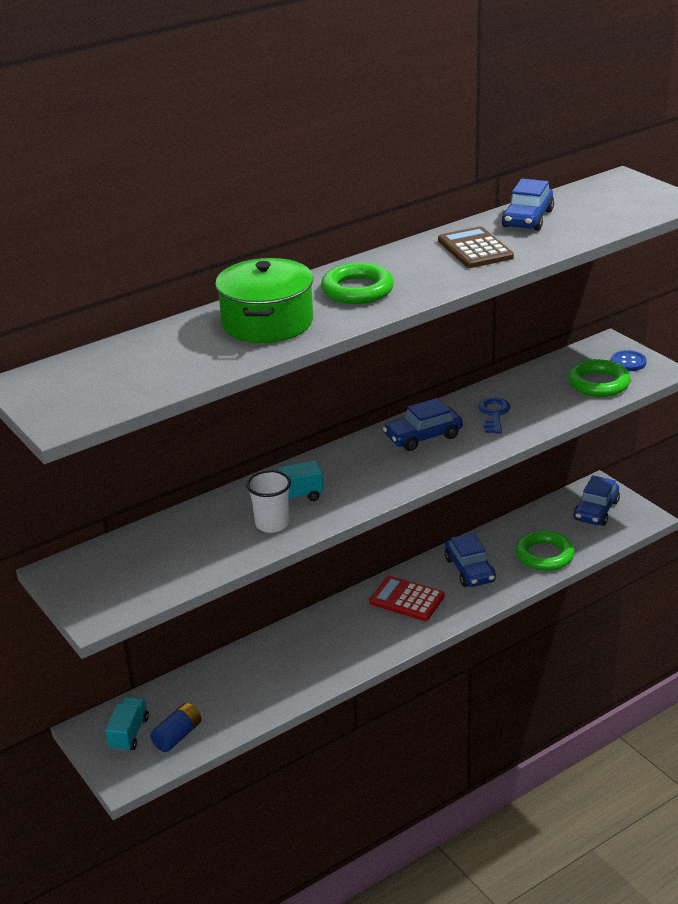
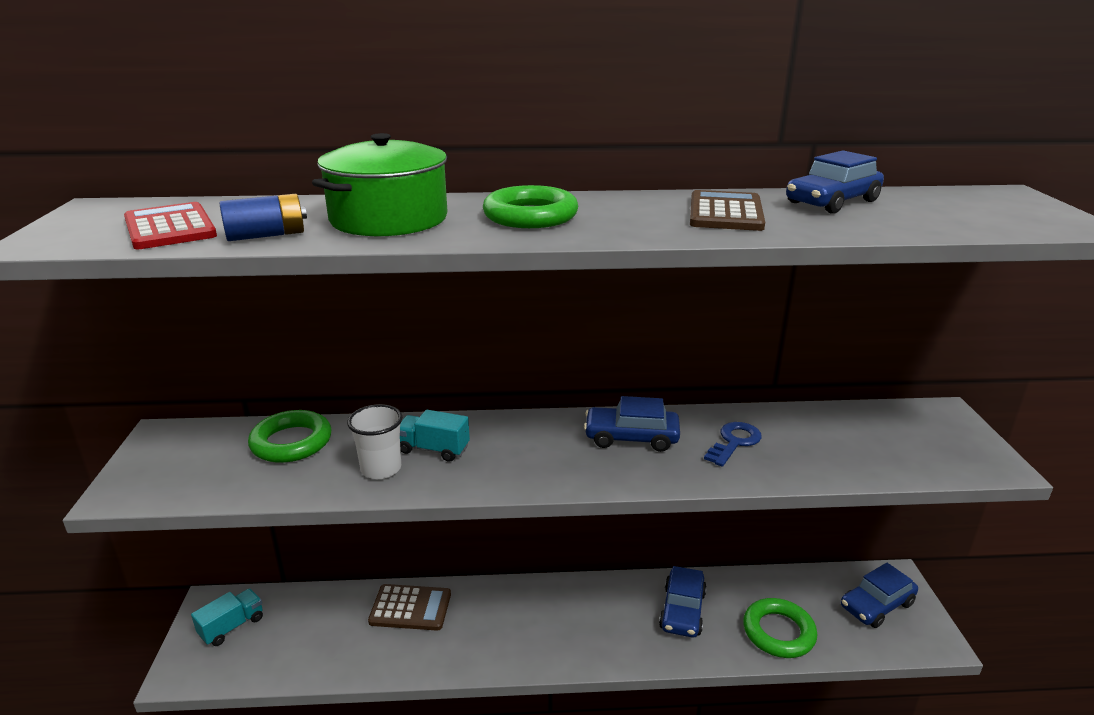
camera: 30 degrees right, 5 degrees down
blue battery [150,703,201,752] -> blue battery moved to [219,194,307,241]
red calculator [369,576,445,621] -> red calculator moved to [124,202,217,249]
green ring [568,359,631,397] -> green ring moved to [248,410,331,463]
blue button [611,350,647,371] -> none
none -> brown calculator [368,584,451,631]

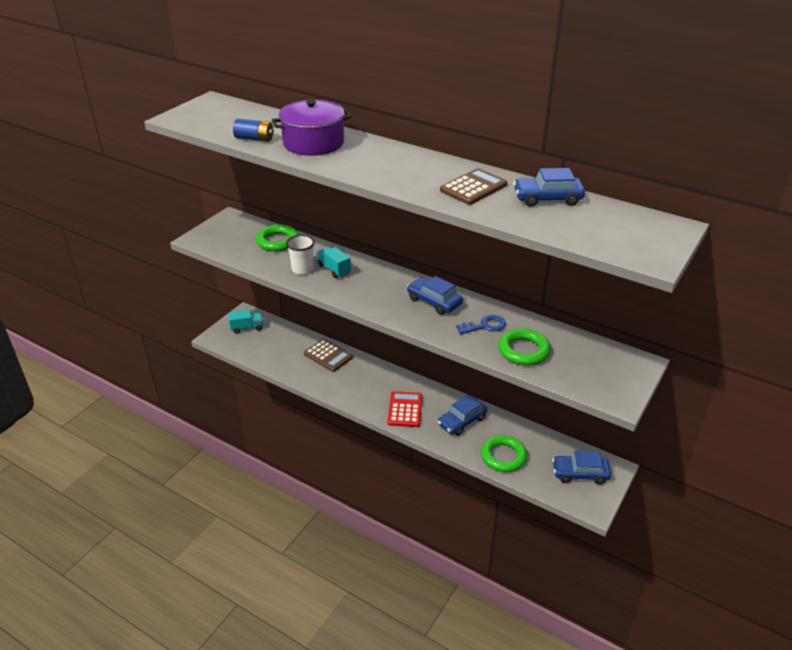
camera: 35 degrees right, 10 degrees up
red calculator [124,202,217,249] -> red calculator moved to [388,391,422,427]
green pot [312,133,448,237] -> purple pot [272,100,352,156]
green ring [483,185,578,228] -> green ring moved to [498,328,551,366]

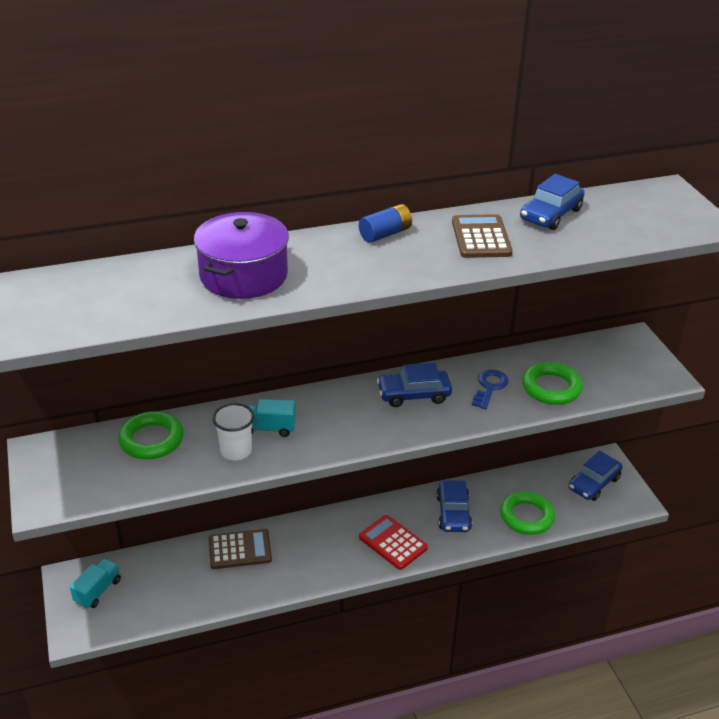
camera: 50 degrees left, 0 degrees up
blue battery [233,119,274,142] -> blue battery moved to [359,204,412,243]

